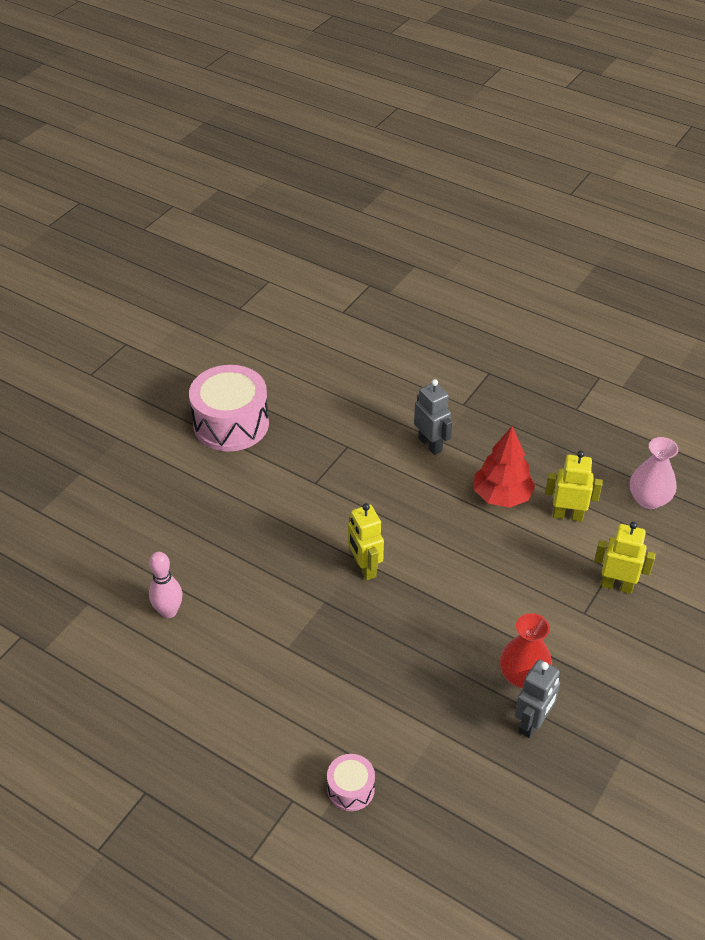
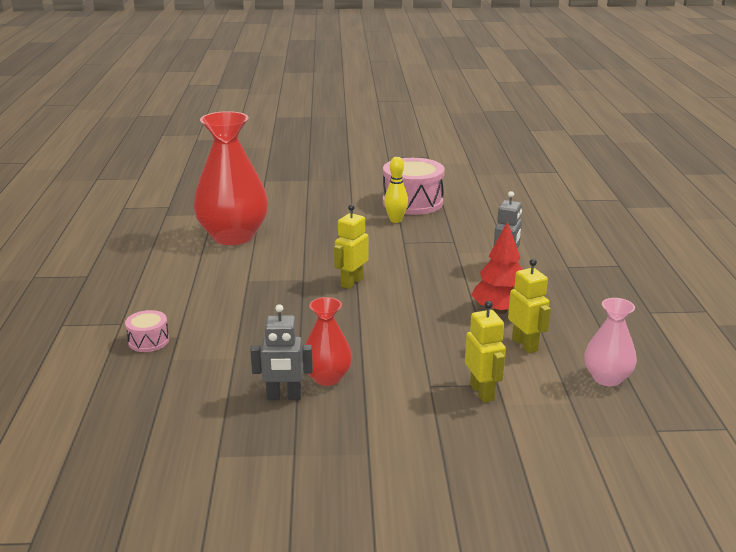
camera: 55 degrees right, 20 degrees down
pink bowling pin [149,552,183,618] -> red vase [193,111,268,245]
none -> yellow bowling pin [384,157,408,223]

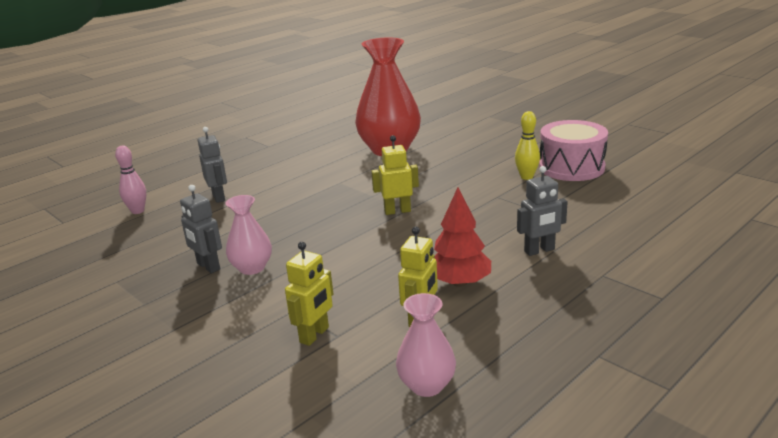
camera: 50 degrees right, 0 degrees up
pink drum [125,310,169,352] -> grey robot [198,127,227,203]
red vase [305,297,352,386] -> pink vase [225,195,272,275]
none -> pink bowling pin [115,146,146,214]

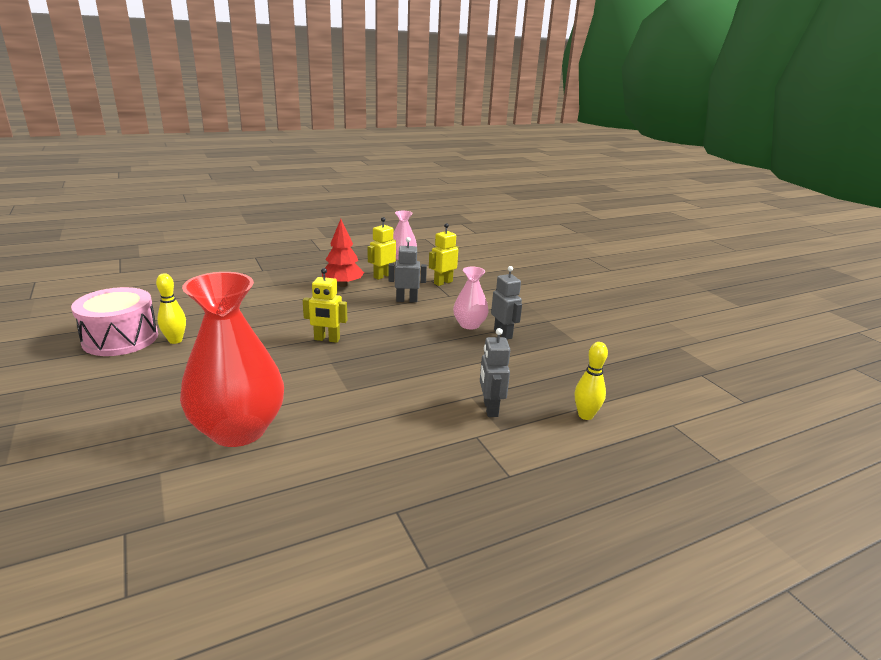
camera: 165 degrees left, 0 degrees up
pink bowling pin [115,146,146,214] -> yellow bowling pin [575,342,608,420]
grey robot [517,166,568,256] -> grey robot moved to [388,237,427,302]

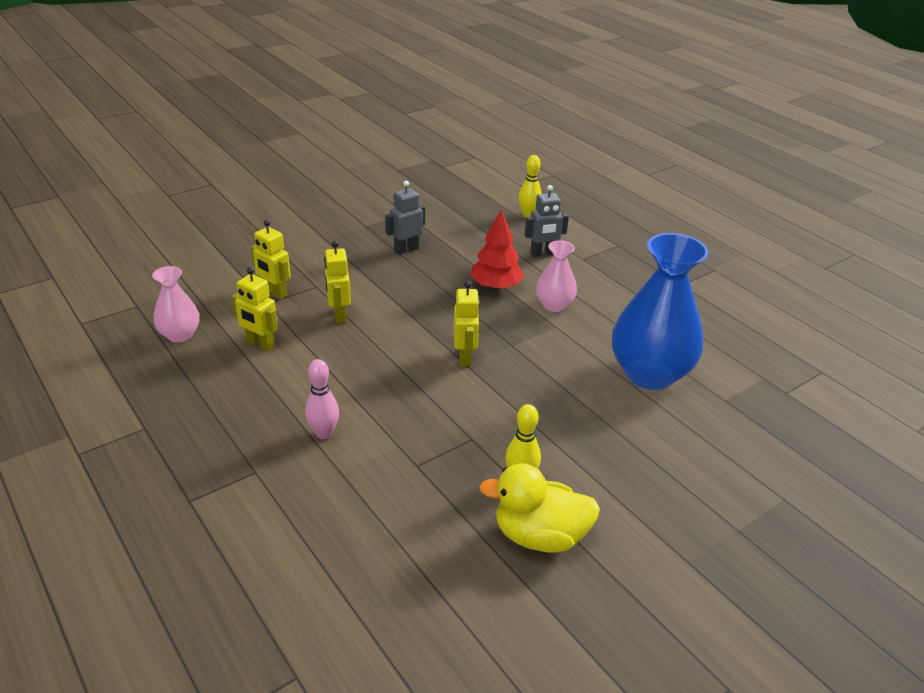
camera: 100 degrees left, 10 degrees up
pink drum [71,287,158,356] -> yellow duck [479,464,600,553]
red vase [180,272,284,447] -> blue vase [612,233,709,390]
red tree [322,219,364,287] -> red tree moved to [470,209,524,290]
grey robot [388,237,427,302] -> yellow robot [324,241,351,323]
pink vase [453,267,489,329] -> pink vase moved to [536,240,577,312]
none -> pink bowling pin [305,359,339,439]

